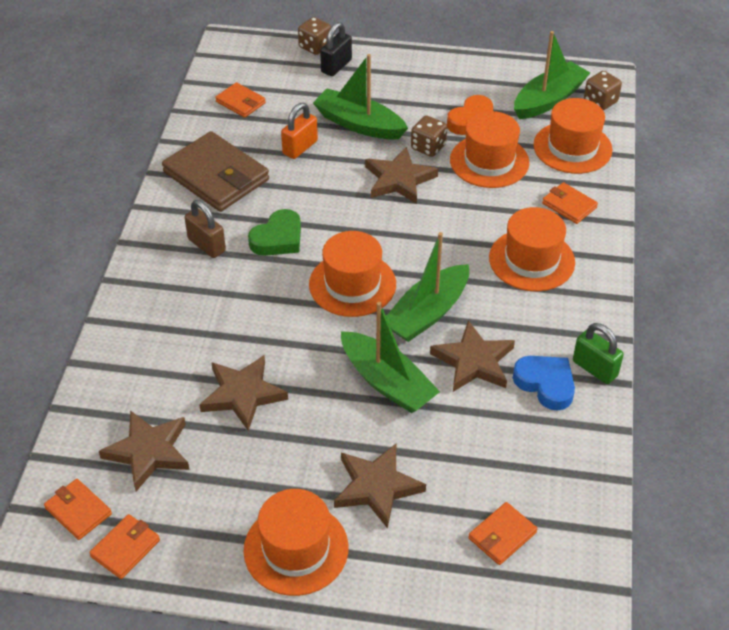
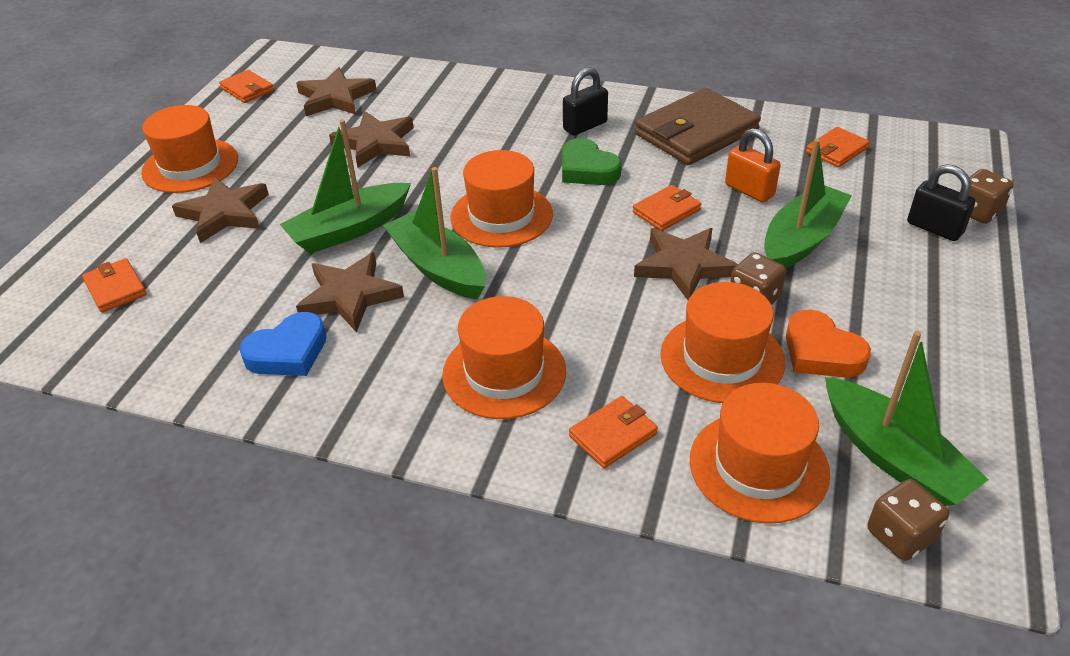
camera: 100 degrees right, 5 degrees down
orange wallet [44,479,112,540] -> orange wallet moved to [632,185,701,231]
brown padlock [185,200,226,258] -> black padlock [563,68,608,135]
green padlock [573,323,624,384] -> none

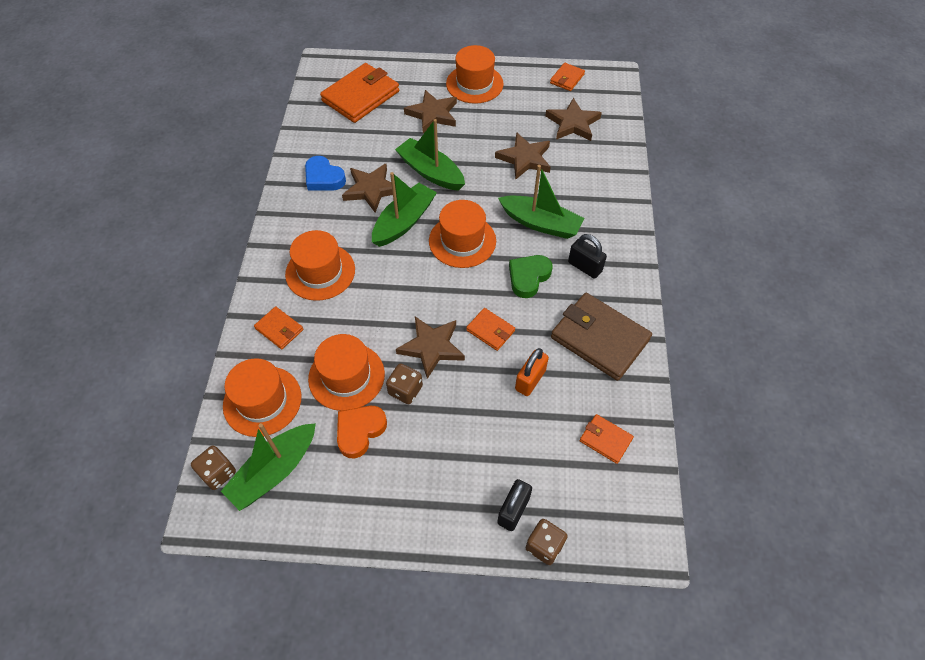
camera: 75 degrees right, 15 degrees up
orange wallet [82,258,147,313] -> orange wallet [320,63,399,123], size x2.02
green boat [764,139,852,268] -> green boat moved to [498,165,584,239]

